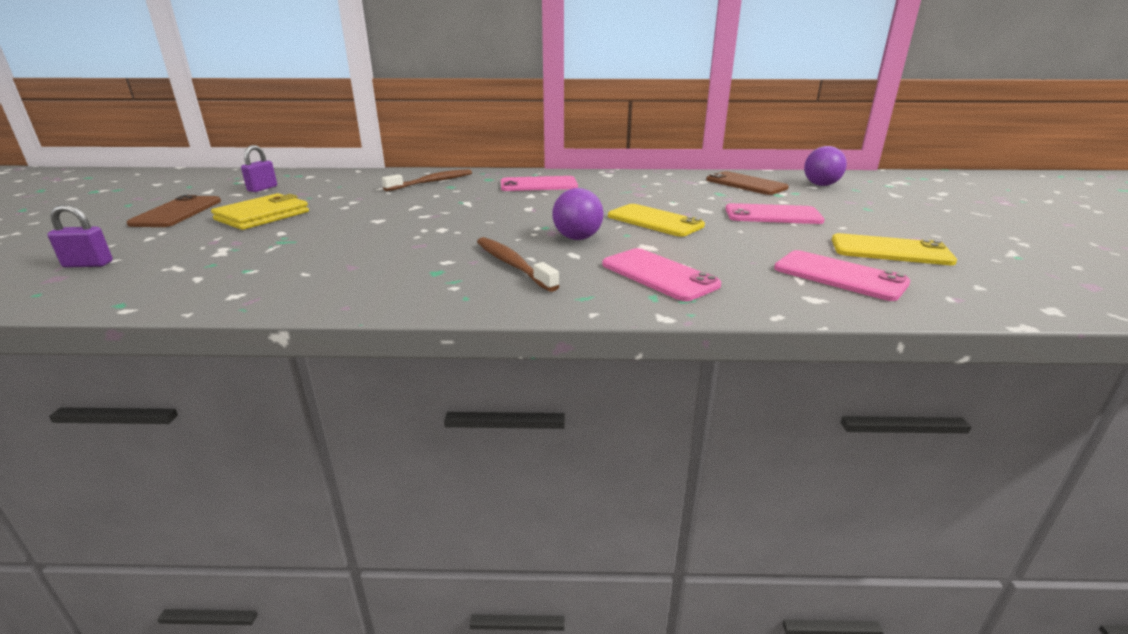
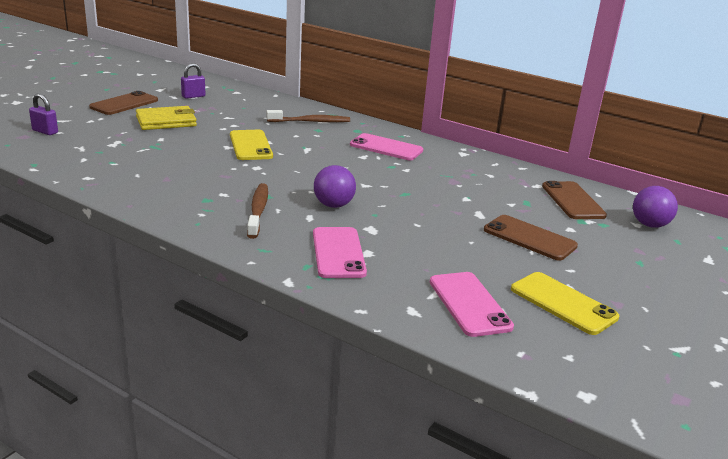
camera: 30 degrees right, 0 degrees up
yellow phone [608,204,705,237] -> yellow phone moved to [230,130,273,160]
pink phone [725,203,825,224] -> brown phone [484,215,578,261]

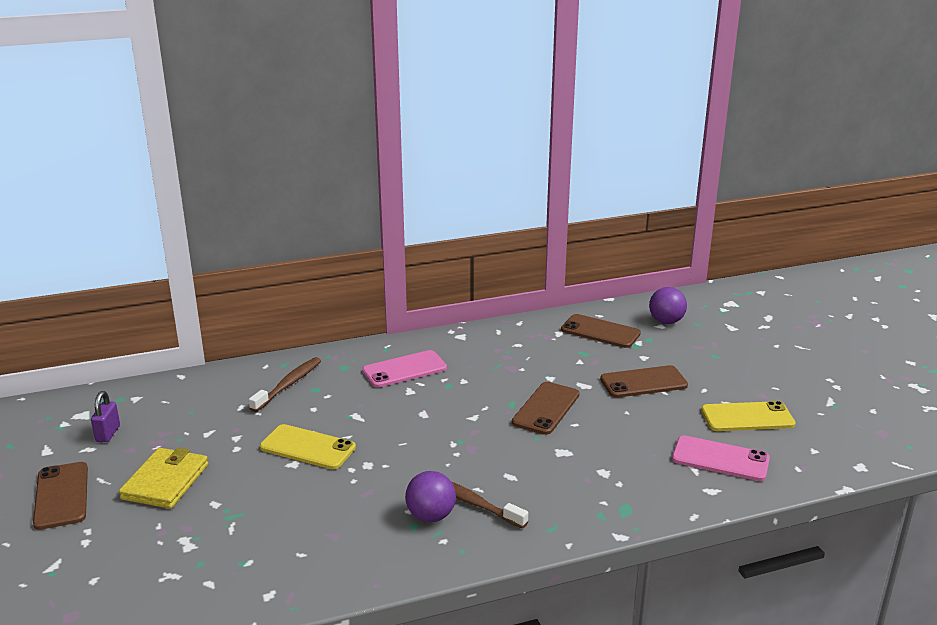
camera: 50 degrees left, 0 degrees up
purple padlock [29,93,58,135] -> none
pink phone [313,227,367,278] -> none
purple ball [314,165,356,208] -> purple ball moved to [405,471,456,522]
none -> brown phone [512,382,580,435]

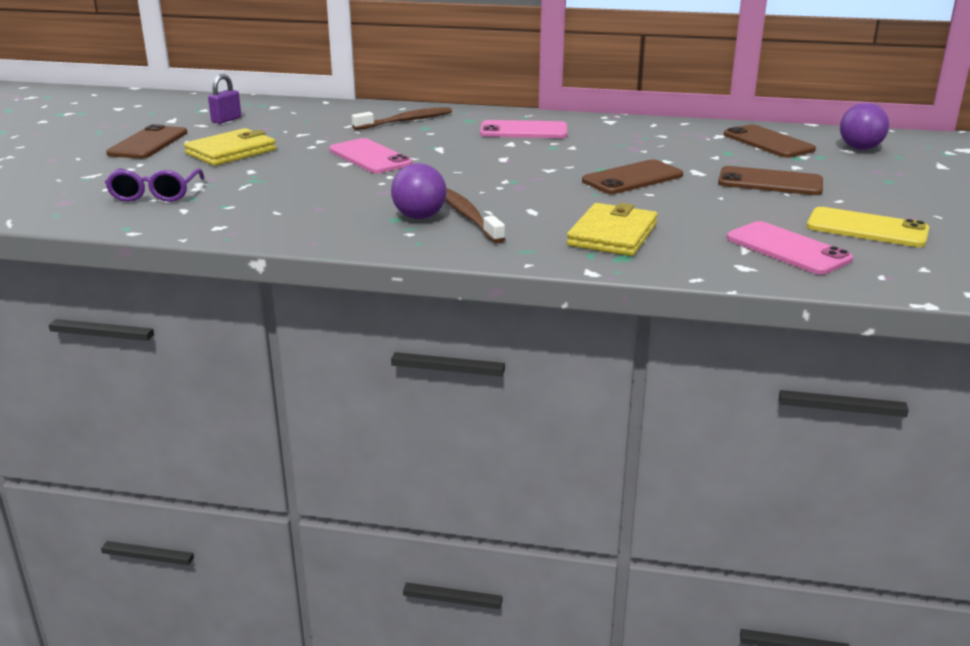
camera: 30 degrees right, 0 degrees up
yellow phone [260,424,356,469] -> pink phone [329,138,412,173]
none -> purple glasses [105,168,205,202]
none -> yellow wallet [567,203,658,256]

